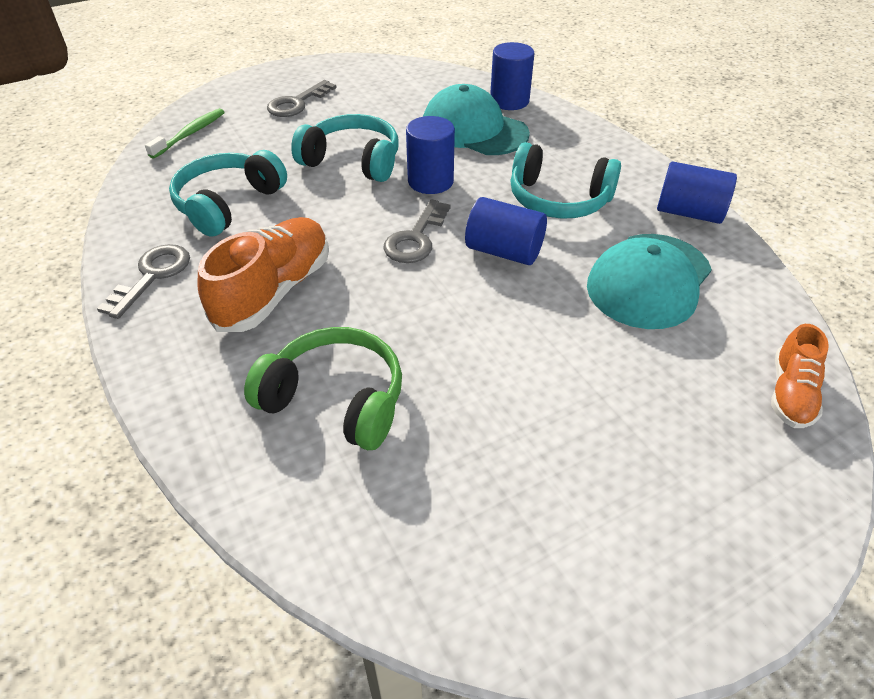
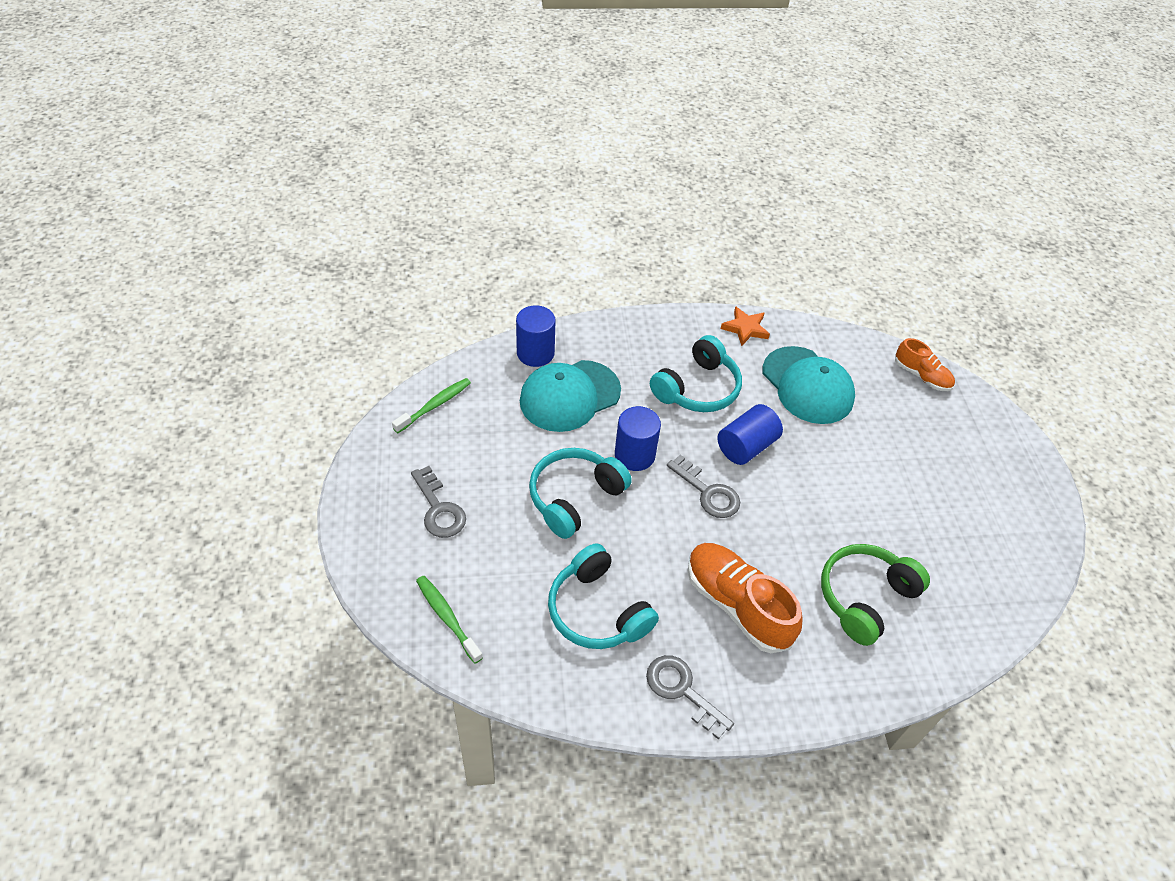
camera: 70 degrees left, 5 degrees up
blue cylinder [657,161,737,224] -> orange star [721,306,770,346]
none -> green toothbrush [392,378,471,433]

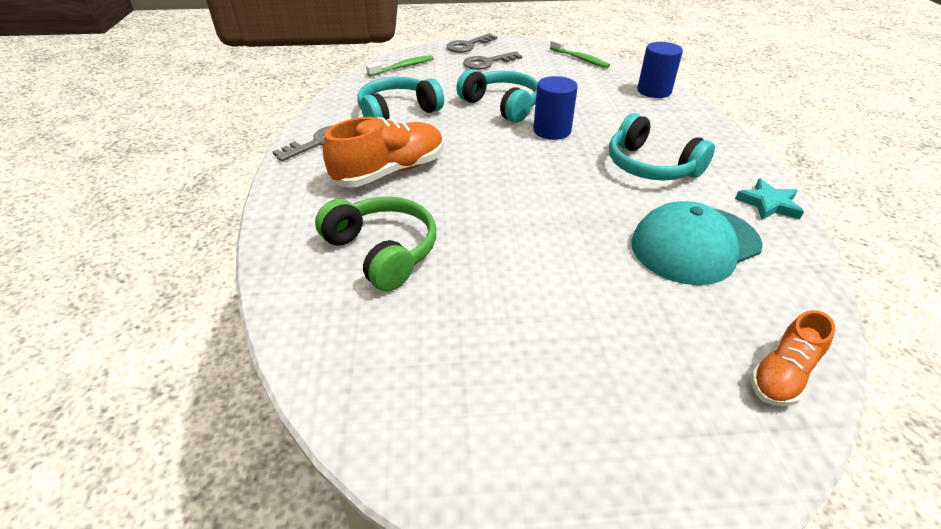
camera: 95 degrees right, 10 degrees down
turquoise cap [520,360,621,432] -> none
grey key [667,455,740,518] -> grey key moved to [446,33,497,53]
blue cylinder [717,404,783,465] -> none
orange star [721,306,770,346] -> turquoise star [735,179,804,220]

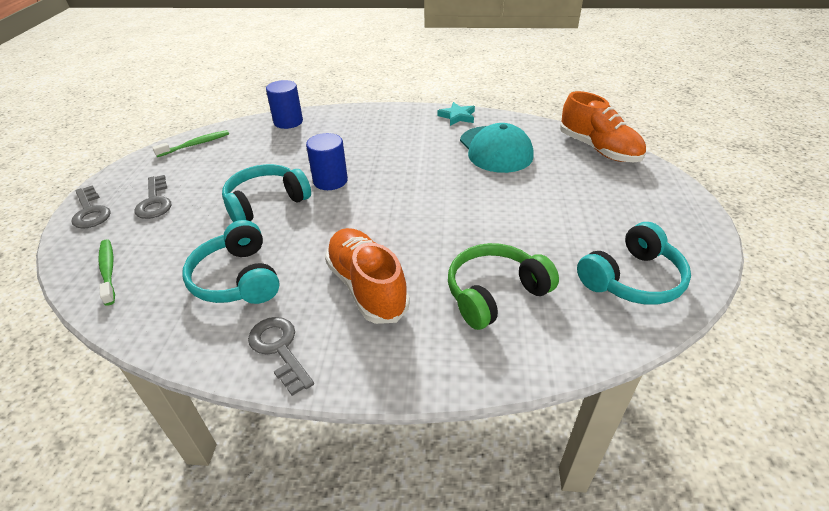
camera: 80 degrees left, 0 degrees up
turquoise headphones [609,113,715,181] -> turquoise headphones moved to [577,222,691,305]
orange shoe [751,310,835,406] -> orange shoe [560,91,646,162], size x1.71

